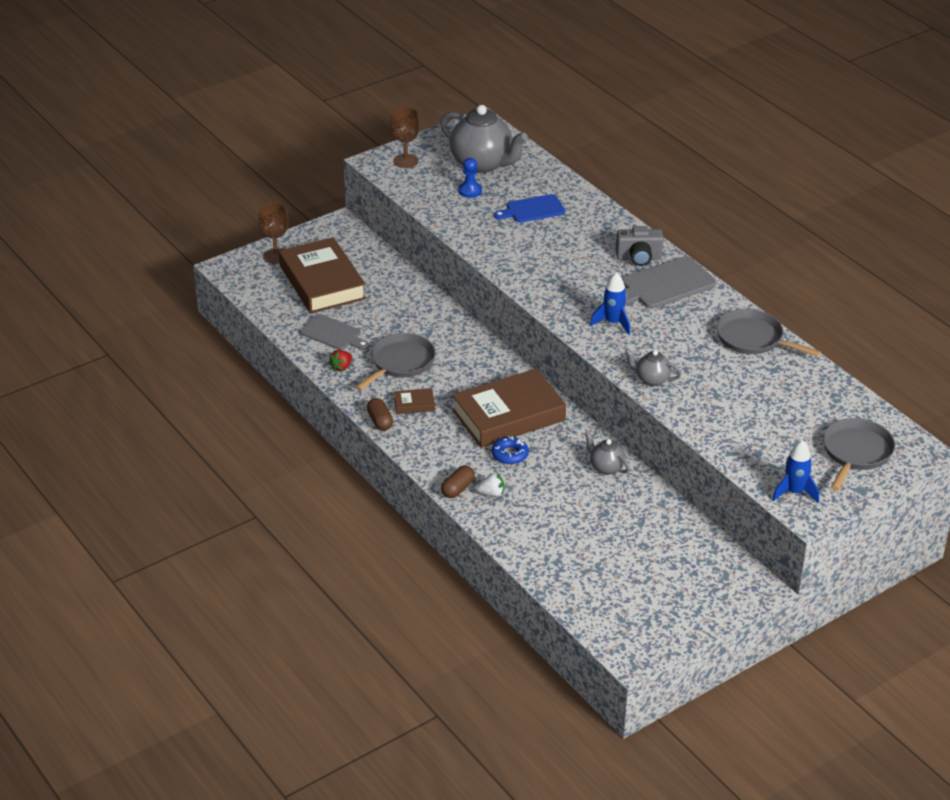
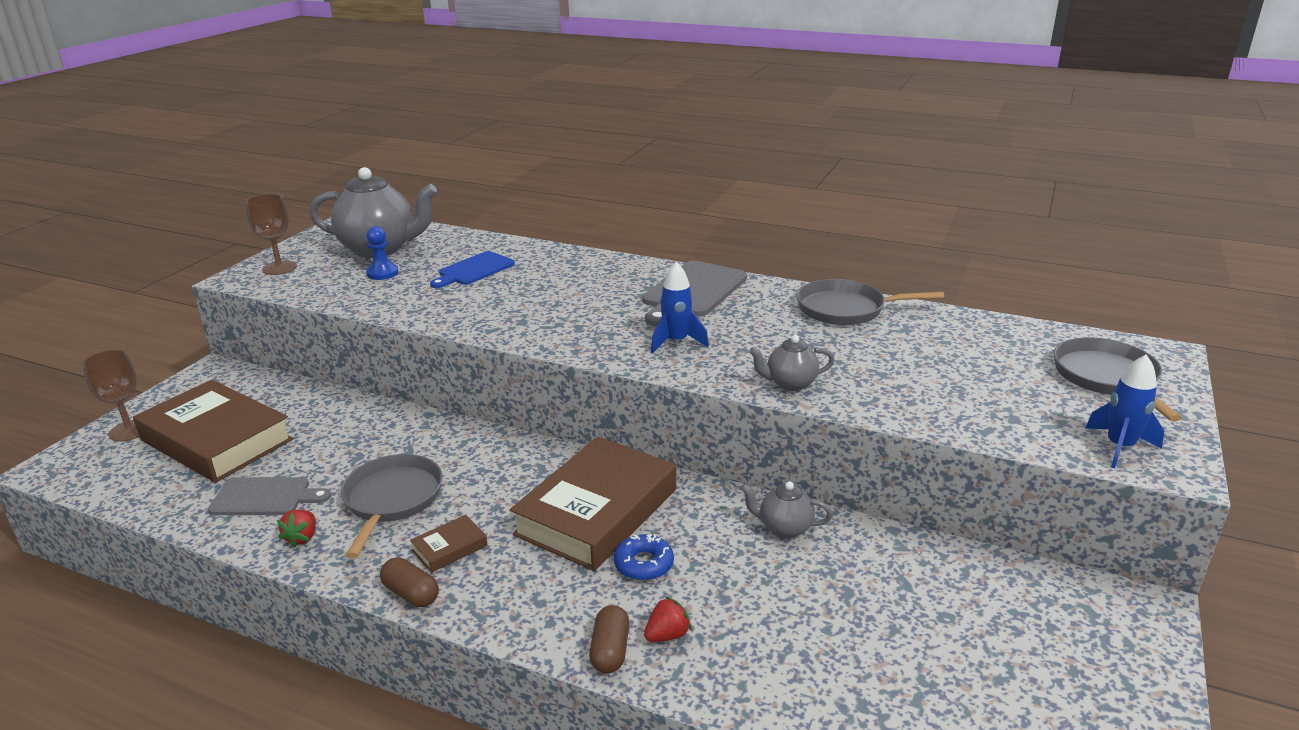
camera: 30 degrees left, 10 degrees down
white strawberry [477,473,504,497] -> red strawberry [644,596,692,642]
grey camera [616,226,663,266] -> none

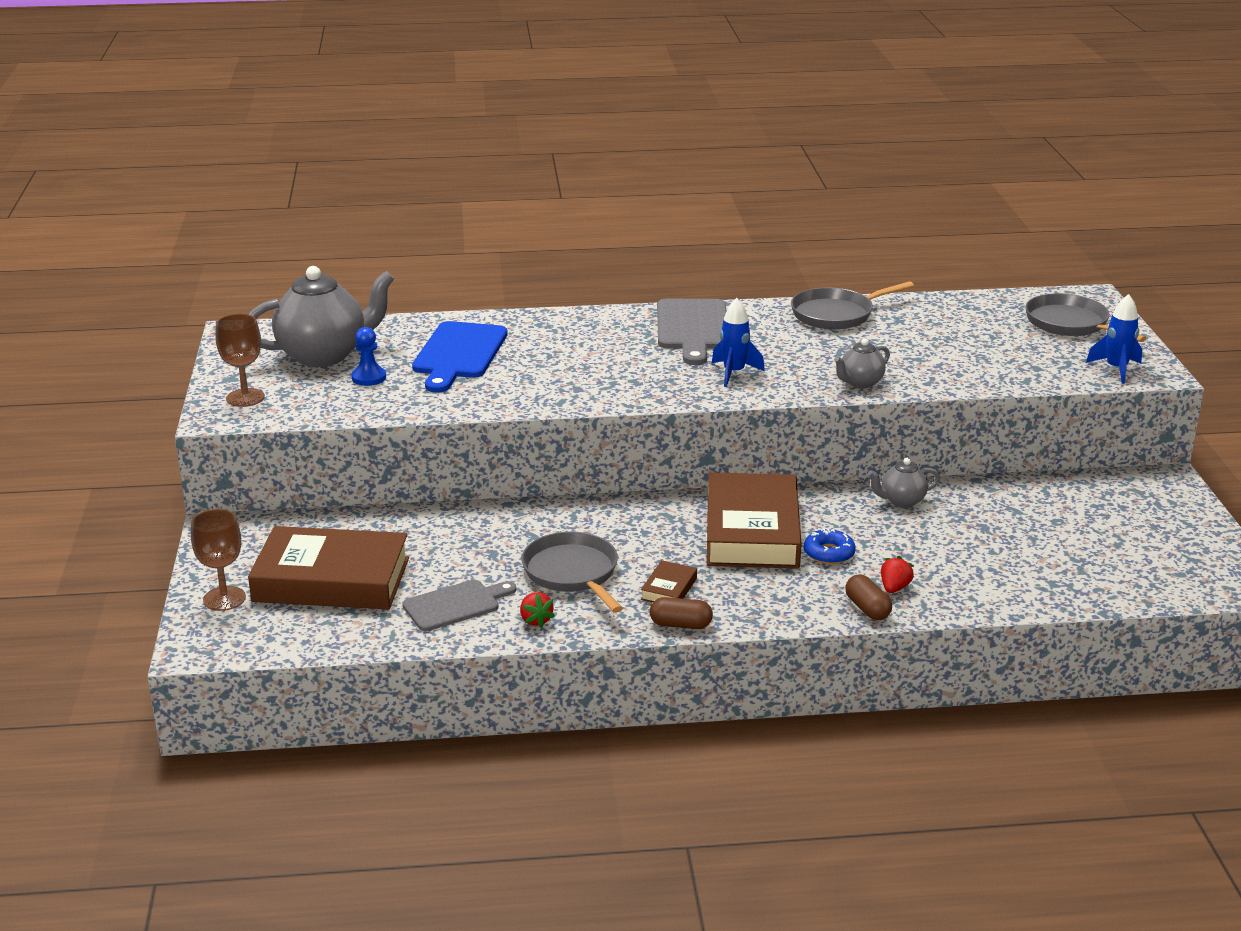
camera: 30 degrees left, 0 degrees up
blue cutting board [430,251,515,288] -> blue cutting board [412,321,508,393], size x1.51

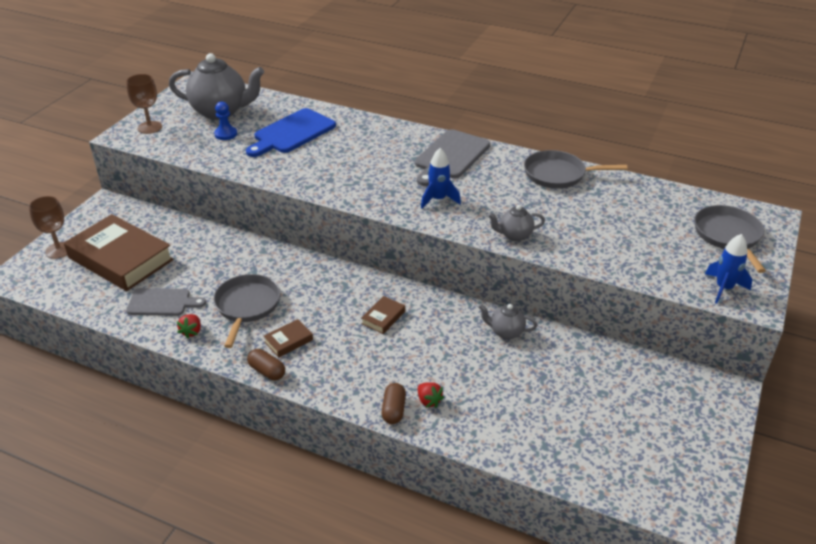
camera: 30 degrees right, 10 degrees up
brown book [707,472,801,569] -> brown book [361,296,405,334], size x0.41
blue donut [804,528,856,564] -> none
red strawberry [881,556,914,593] -> red strawberry turned 90 degrees clockwise [418,382,445,408]

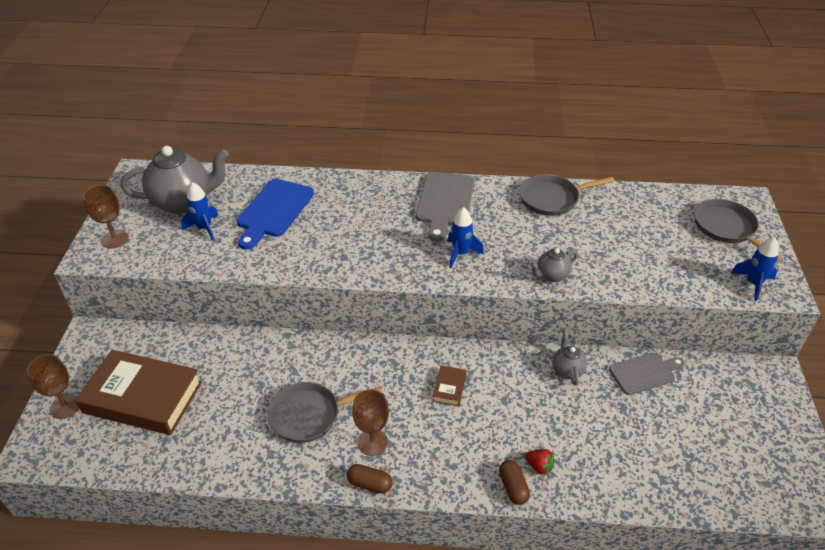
camera: 20 degrees left, 5 degrees up
grey cutting board [126,288,206,316] -> grey cutting board moved to [609,353,685,395]
red strawberry [176,314,201,339] -> none
blue pawn [214,101,237,140] -> blue rocket [181,182,218,241]
grey pan [214,274,280,348] -> grey pan turned 90 degrees counterclockwise [268,382,382,443]
brown book [263,319,313,358] -> brown goblet [352,389,389,456]
grey teapot [478,304,537,339] -> grey teapot turned 90 degrees clockwise [552,331,587,385]

